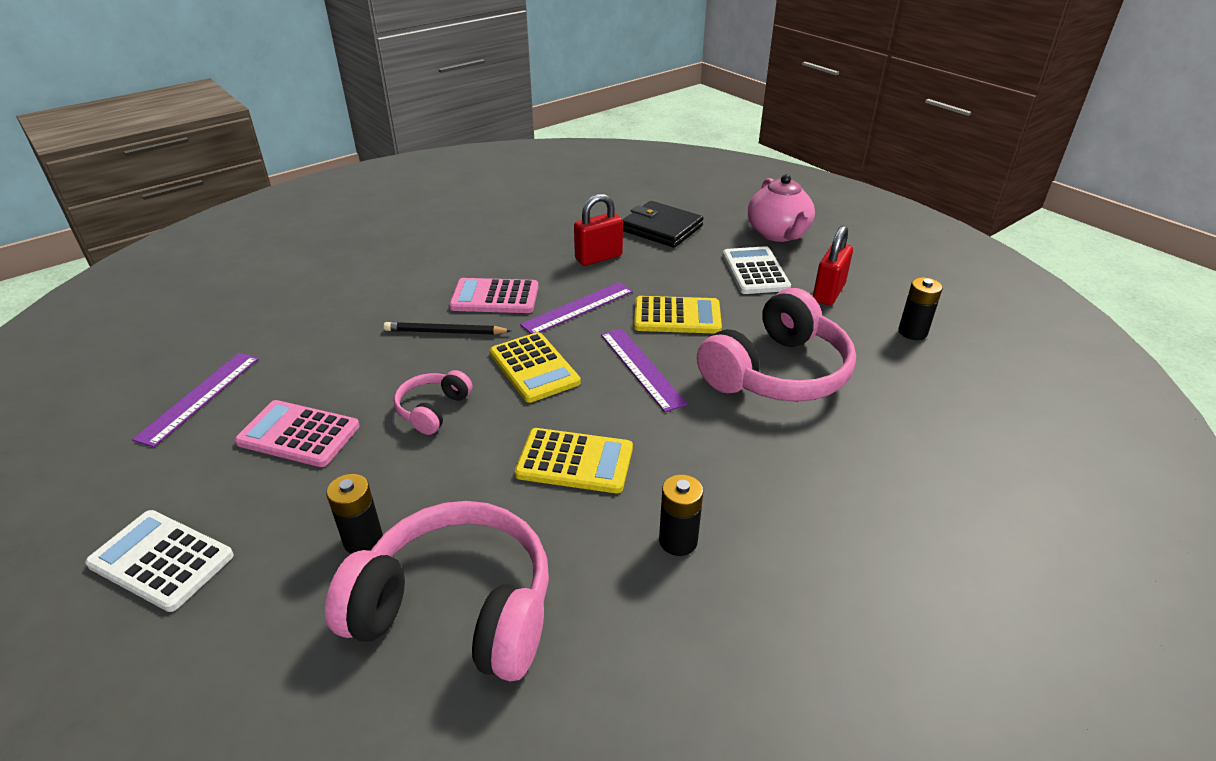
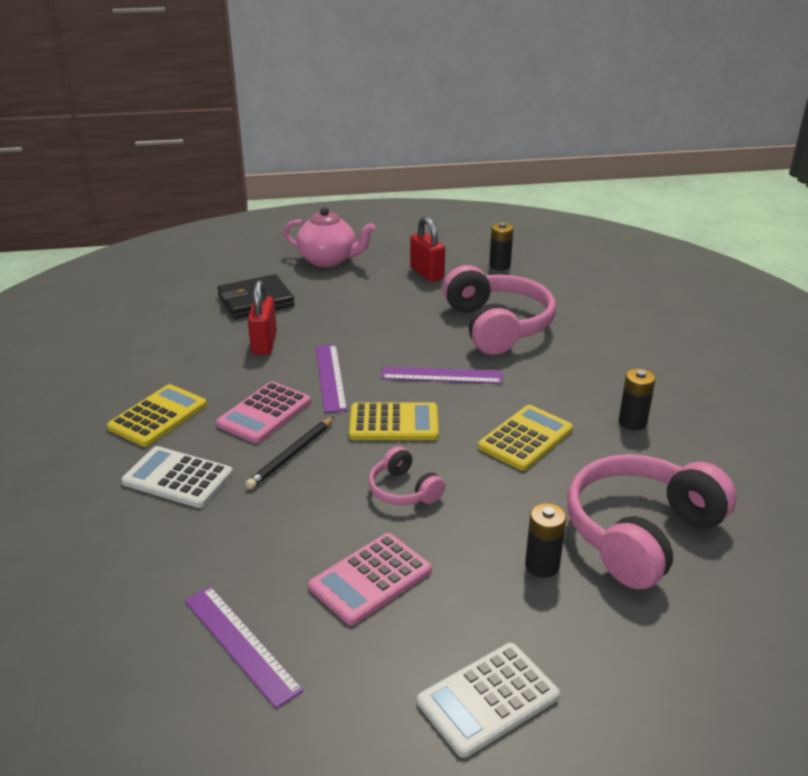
camera: 60 degrees left, 5 degrees down
yellow calculator [634,296,722,334] -> yellow calculator moved to [107,384,207,447]
white calculator [723,246,791,294] -> white calculator moved to [121,446,233,508]

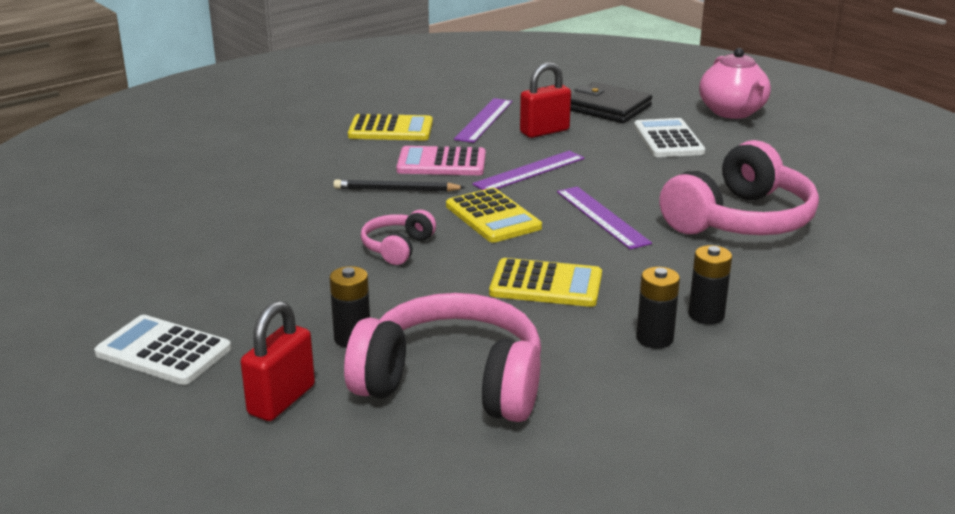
camera: 60 degrees right, 5 degrees down
white calculator [121,446,233,508] -> white calculator moved to [634,118,705,157]
purple ruler [184,586,304,709] -> purple ruler moved to [454,98,512,143]
pink calculator [308,533,432,625] -> none
red padlock [410,216,445,282] -> red padlock moved to [241,301,315,421]
black battery [489,223,513,270] -> black battery moved to [688,245,732,324]

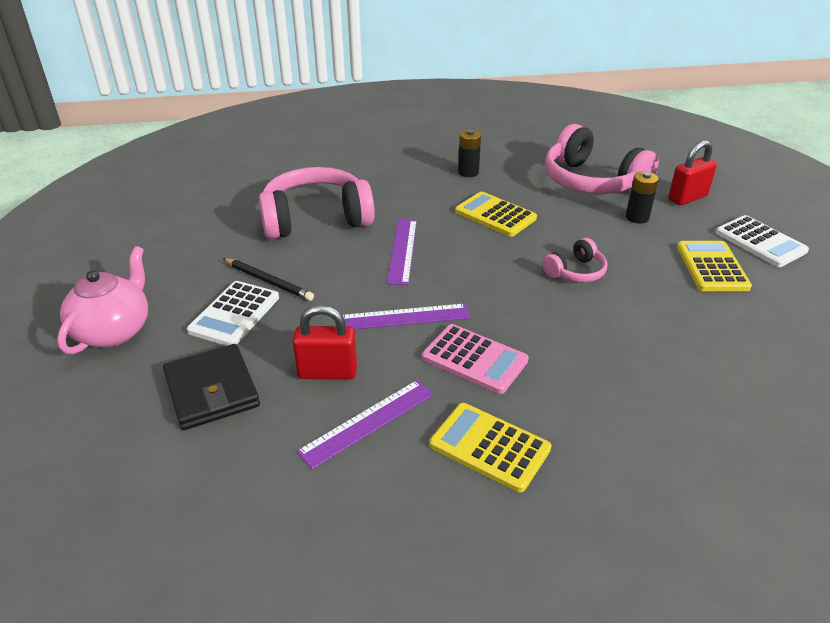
camera: 150 degrees left, 10 degrees up
black pencil [333,179,466,192] -> black pencil moved to [223,258,314,301]
yellow calculator [446,188,542,243] -> yellow calculator moved to [677,241,752,291]
black battery [688,245,732,324] -> none

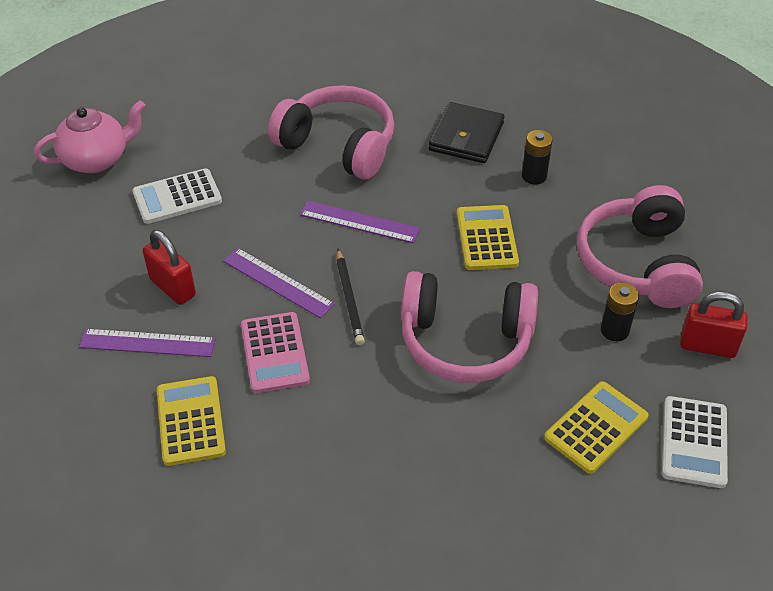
camera: 45 degrees right, 10 degrees up
black wallet [163,344,260,430] -> black wallet moved to [429,102,504,163]
black pencil [223,258,314,301] -> black pencil moved to [337,249,365,345]
purple ruler [387,220,417,285] -> purple ruler turned 60 degrees clockwise [300,201,421,243]
pink headphones [542,238,608,282] -> pink headphones [401,271,538,383], size x2.06

